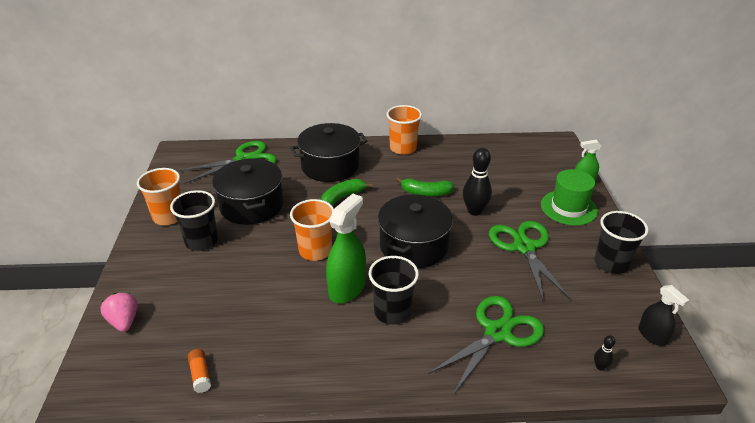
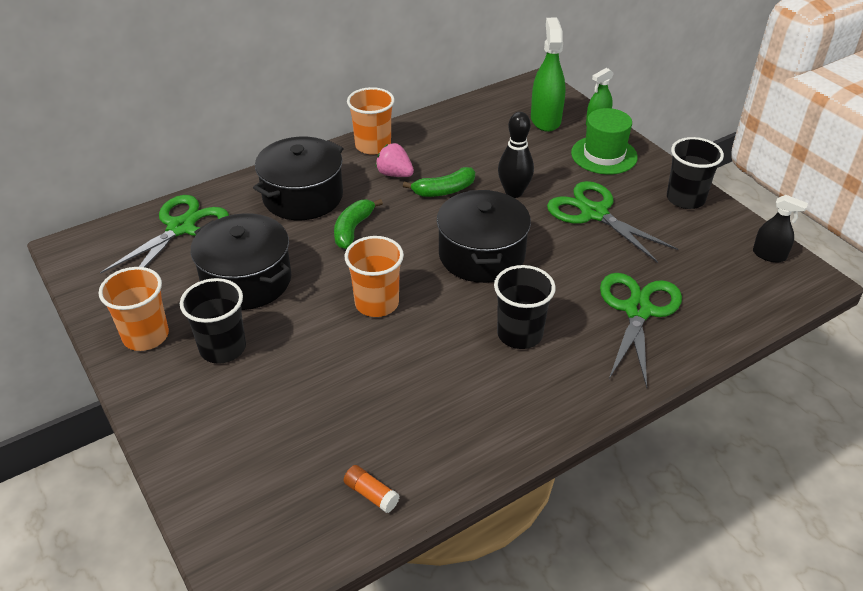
camera: 30 degrees left, 5 degrees up
pink strawberry [100,292,138,332] -> pink strawberry moved to [376,143,414,177]
green spray bottle [326,194,366,303] -> green spray bottle moved to [531,18,566,132]
black bowling pin [594,335,616,370] -> none

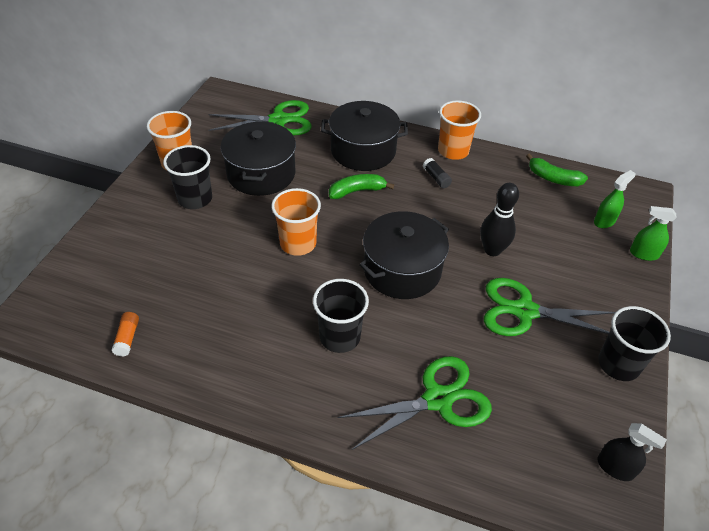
camera: 50 degrees right, 5 degrees up
pink strawberry [376,143,414,177] -> black glue stick [423,158,452,188]
green banana [403,167,475,197] -> green banana moved to [526,153,588,186]
green spray bottle [531,18,566,132] -> green spray bottle [594,170,636,228], size x0.59
green scissors [547,181,678,263] -> green scissors turned 90 degrees counterclockwise [484,278,616,336]
green hat [571,108,638,175] -> none
black spray bottle [753,195,808,262] -> black spray bottle turned 45 degrees counterclockwise [597,423,667,481]

